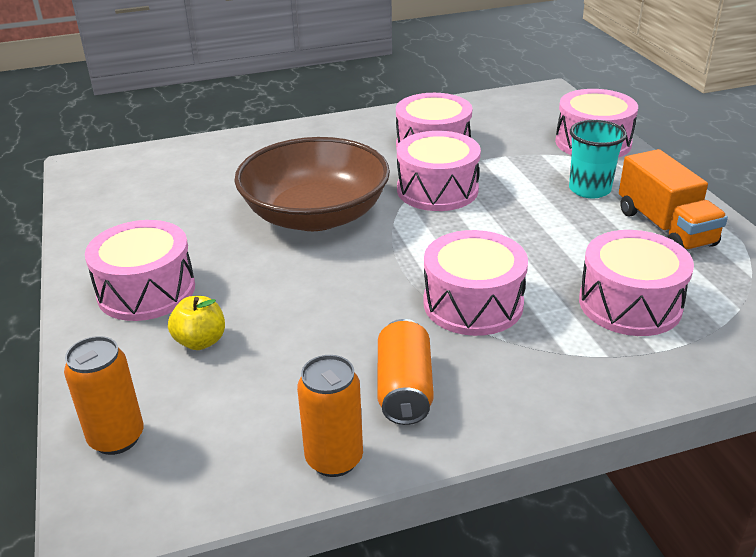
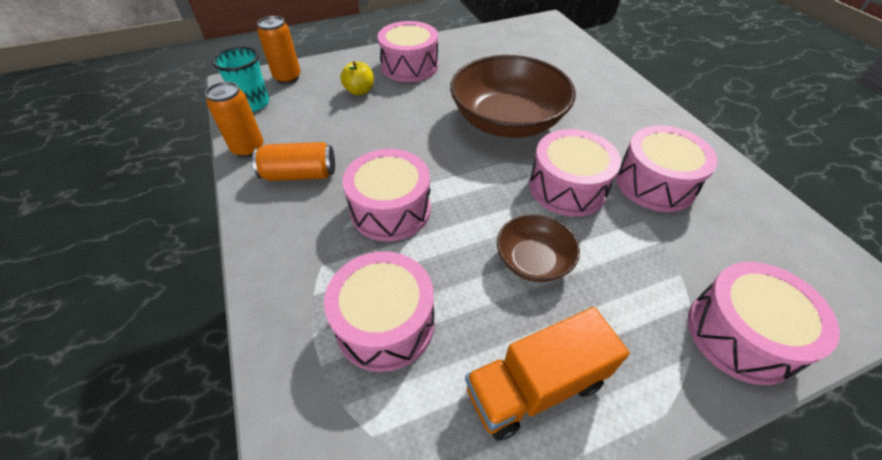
camera: 85 degrees right, 15 degrees up
turquoise cup [569,120,627,199] -> turquoise cup moved to [212,46,269,111]
none -> brown bowl [497,214,580,282]

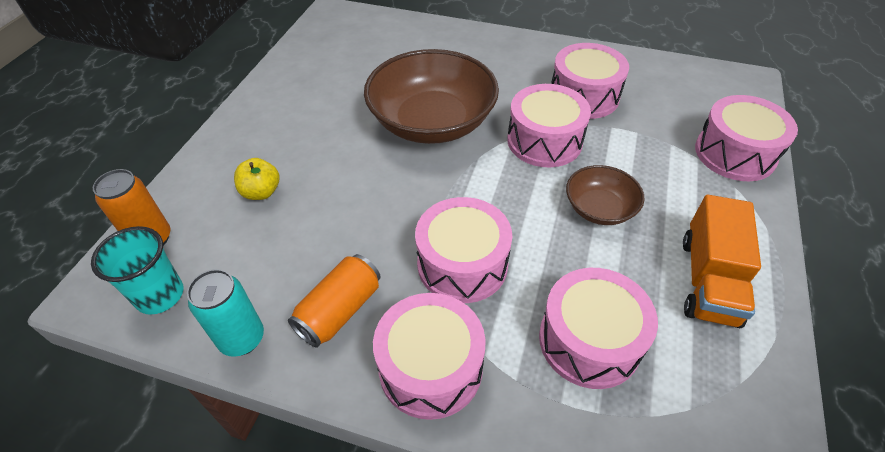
camera: 50 degrees left, 0 degrees up
orange can [205,81,264,158] -> turquoise can [187,269,264,357]
pink drum [378,21,438,82] -> pink drum moved to [373,293,486,420]

